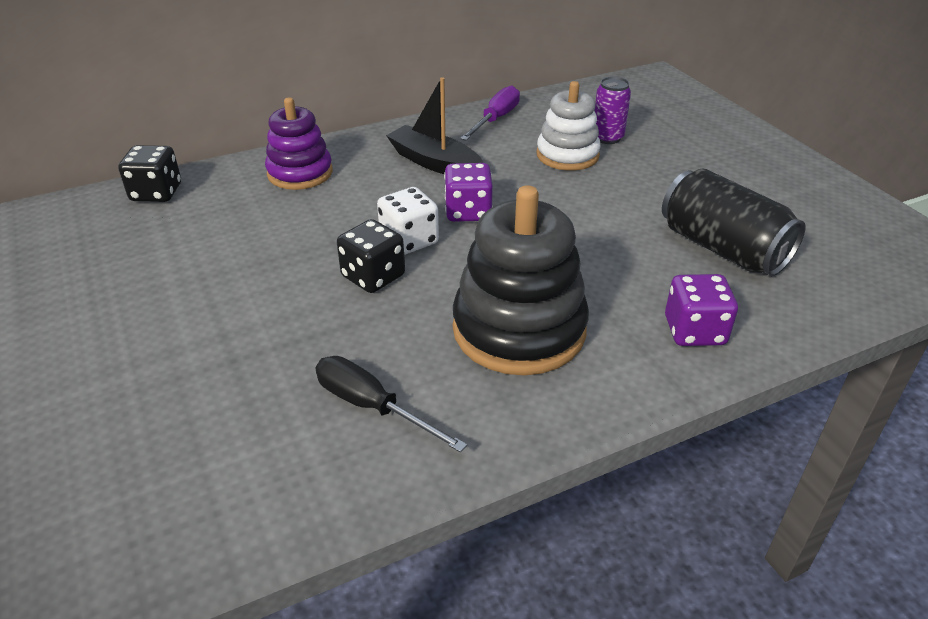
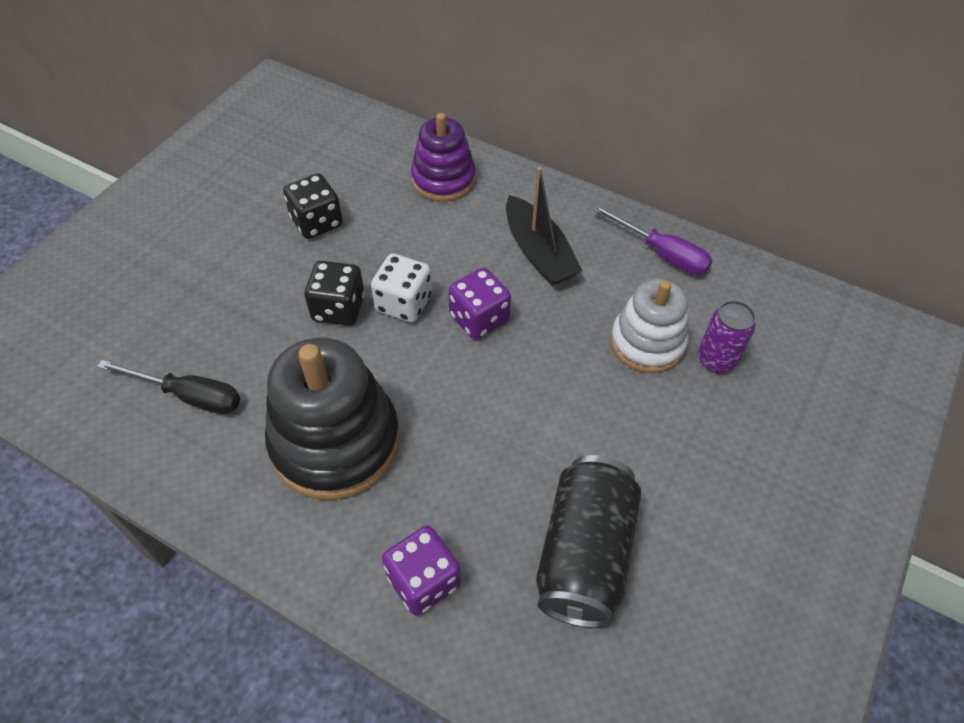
camera: 55 degrees right, 15 degrees up
black dice [118,145,181,202] -> black dice moved to [283,173,343,239]
black screwdriver [315,356,467,453] -> black screwdriver turned 105 degrees clockwise [97,360,240,414]
black boat [386,77,483,174] -> black boat turned 150 degrees clockwise [506,167,583,286]
purple screwdriver [460,86,520,141] -> purple screwdriver turned 45 degrees clockwise [592,204,712,275]

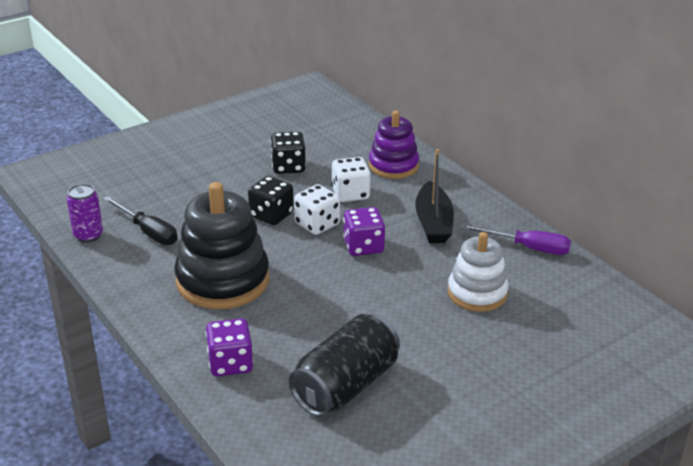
camera: 25 degrees right, 20 degrees down
purple screwdriver [592,204,712,275] -> purple screwdriver turned 45 degrees counterclockwise [462,224,571,255]
purple can [698,300,756,373] -> purple can moved to [67,184,103,243]
none -> white dice [331,157,371,202]

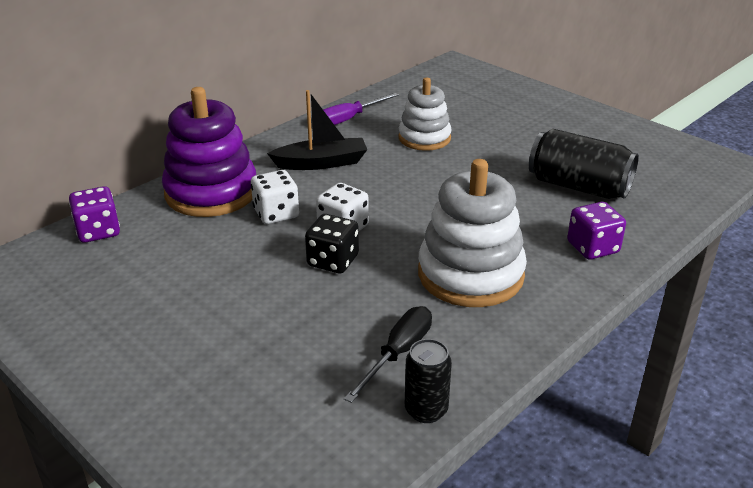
camera: 100 degrees left, 0 degrees up
purple can [67,184,103,243] -> black can [405,339,452,423]
black stacking toy [174,182,269,309] -> white stacking toy [418,159,527,307]
black dice [270,132,306,174] -> none
purple dice [343,207,385,256] -> purple dice moved to [69,186,120,243]
purple stacking toy [369,110,419,179] -> purple stacking toy [162,87,256,217], size x1.58
purple screwdriver [462,224,571,255] -> purple screwdriver turned 135 degrees counterclockwise [323,93,399,125]

